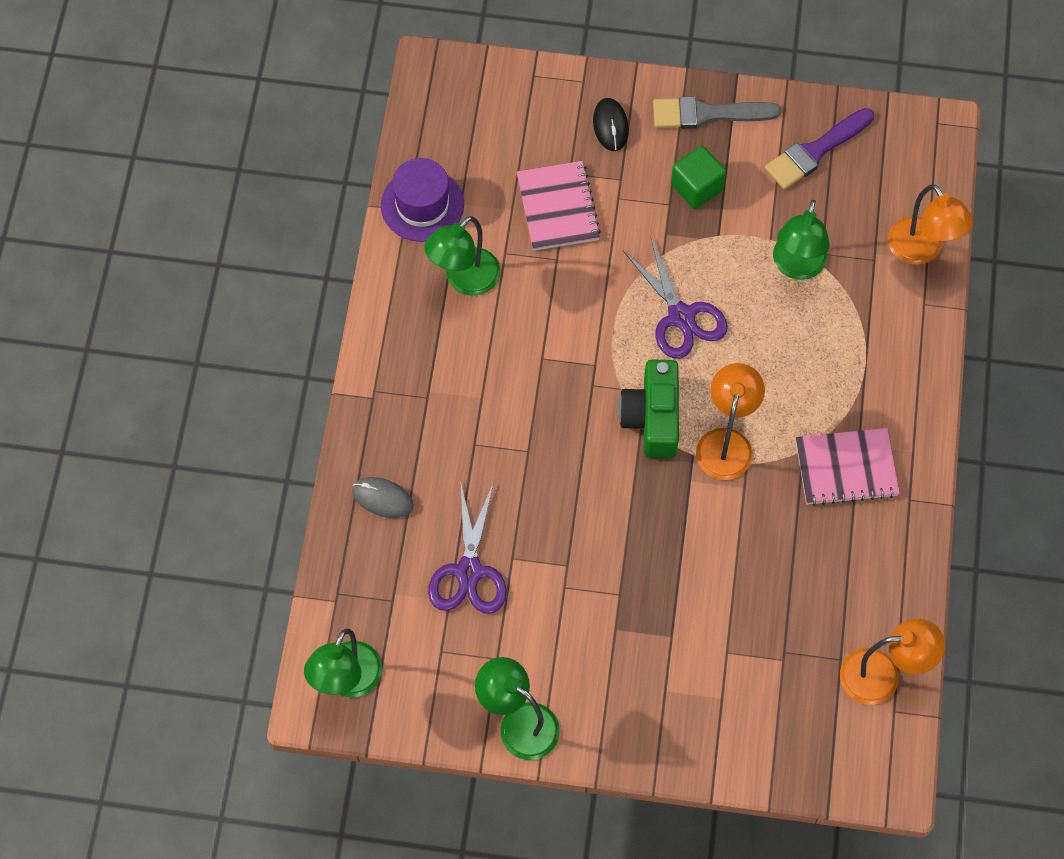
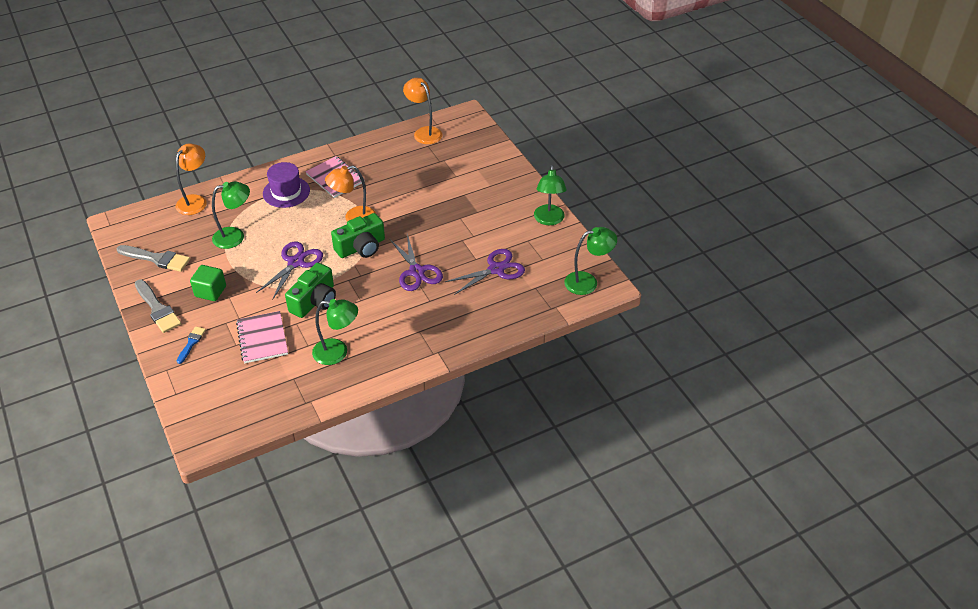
camera: 125 degrees left, 20 degrees down
grey mouse [352,477,414,518] -> none
purple hat [381,158,464,242] -> purple hat moved to [263,162,310,208]
pink notebook [517,161,601,251] -> pink notebook turned 60 degrees counterclockwise [236,311,288,363]
black mouse [593,98,629,151] -> blue brush [177,326,206,364]
purple brush [765,108,874,189] -> grey brush [116,245,190,272]
none -> green camera [285,263,336,318]
none -> purple scissors [390,234,443,291]

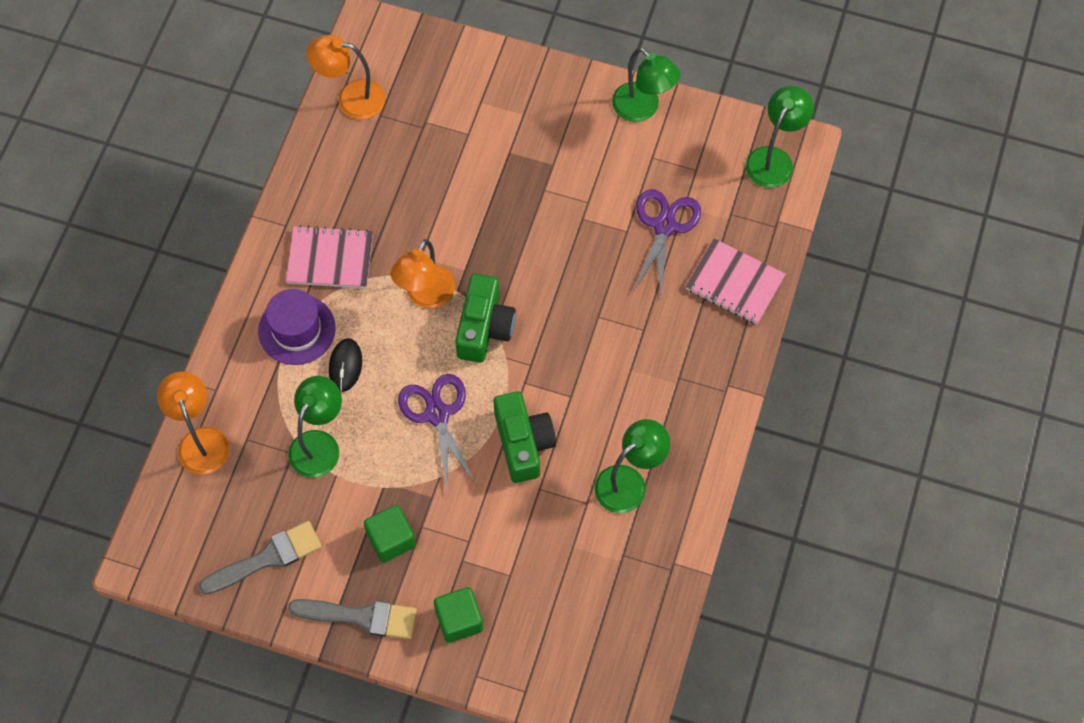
camera: 45 degrees left, 20 degrees up
blue brush [177,326,206,364] -> green cube [434,587,483,643]
pink notebook [236,311,288,363] -> pink notebook moved to [685,239,786,324]
purple scissors [390,234,443,291] -> none
none -> black mouse [329,338,362,392]

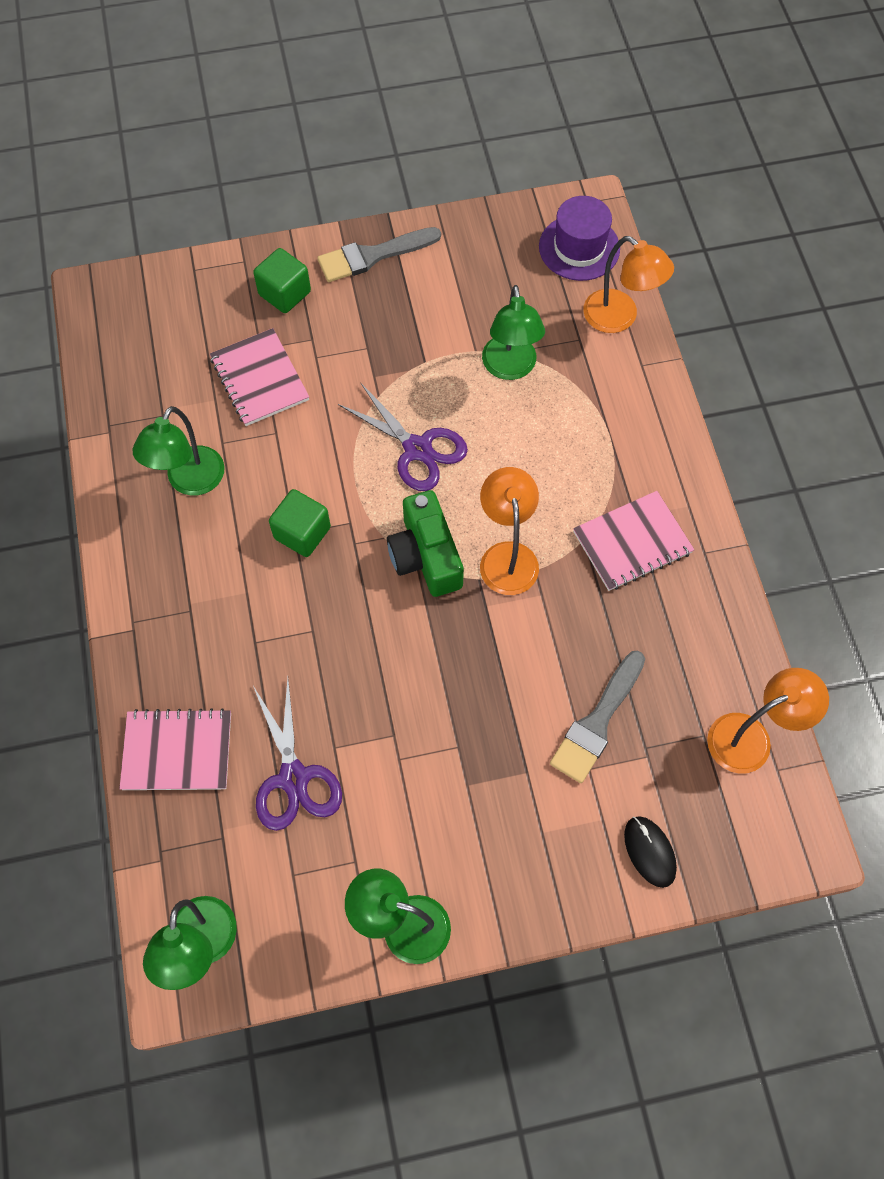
camera: 150 degrees right, 0 degrees up
grey brush [199,521,322,595] -> grey brush moved to [550,651,645,783]
purple hat [258,289,336,365] -> purple hat moved to [539,196,620,281]
black mouse [329,338,362,392] -> black mouse moved to [624,816,677,888]
green cube [364,505,416,562] -> green cube moved to [269,489,331,557]
green camera [494,392,556,483] -> none
none -> pink notebook [210,328,309,426]

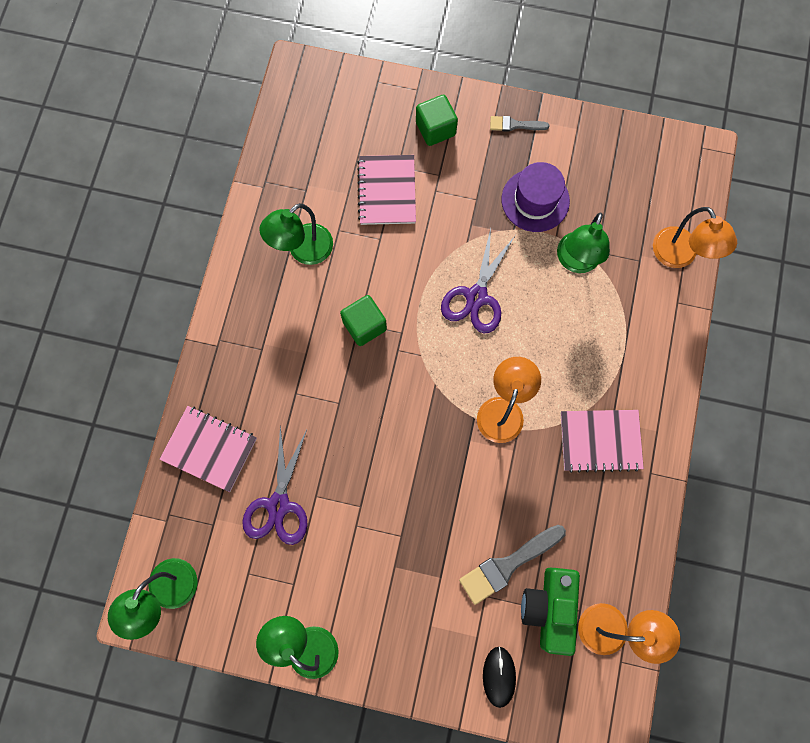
camera: 25 degrees right, 10 degrees up
grey brush [317,227,441,282] -> grey brush [490,116,549,132], size x0.57
purple scissors [338,382,468,491] -> purple scissors turned 45 degrees clockwise [441,229,515,333]
green camera [387,490,464,597] -> green camera moved to [521,568,580,656]
purple hat [539,196,620,281] -> purple hat moved to [502,162,570,232]

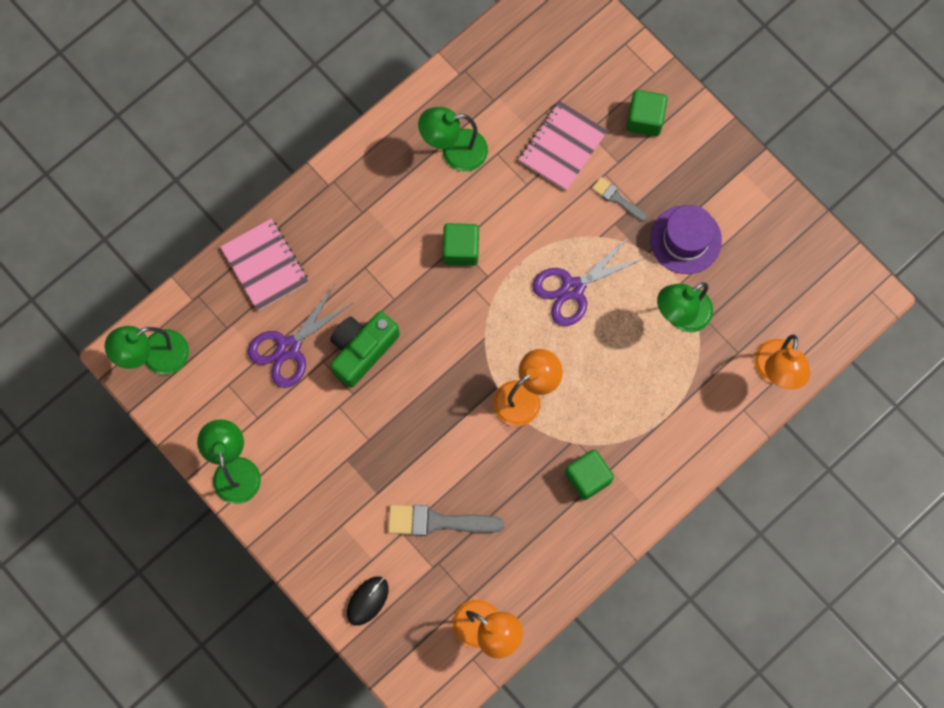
camera: 35 degrees right, 0 degrees up
grey brush [490,116,549,132] -> grey brush moved to [592,177,647,222]
green camera [521,568,580,656] -> green camera moved to [330,311,400,388]
pink notebook [561,410,644,473] -> green cube [565,449,614,500]

